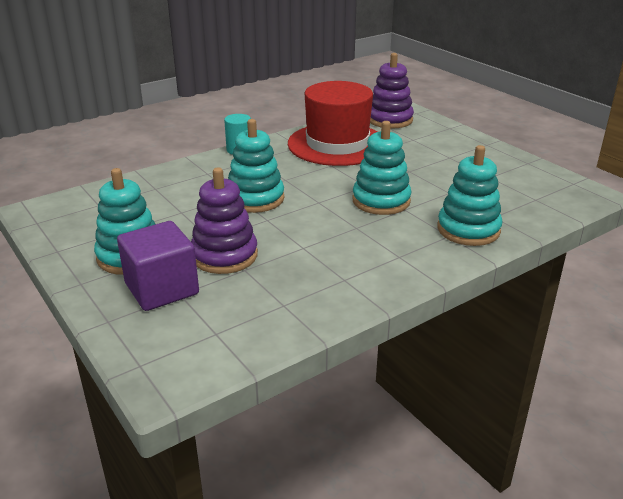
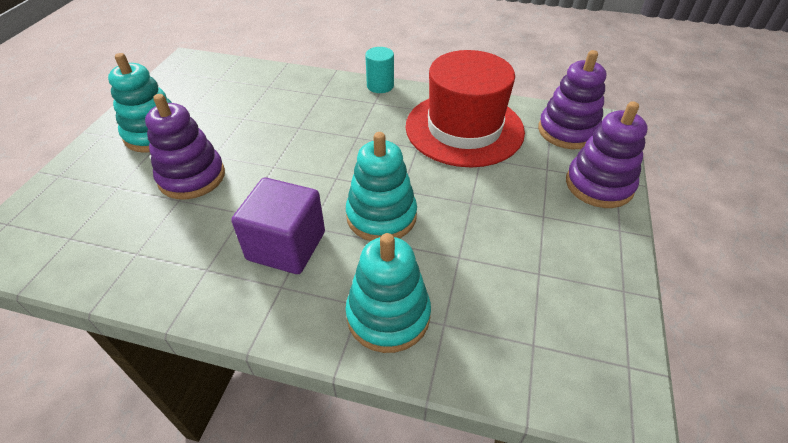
camera: 50 degrees right, 15 degrees up
purple cube [117,221,199,311] -> purple cube moved to [231,178,325,274]
turquoise stacking toy [228,119,284,213] -> none
none -> purple stacking toy [566,101,648,208]

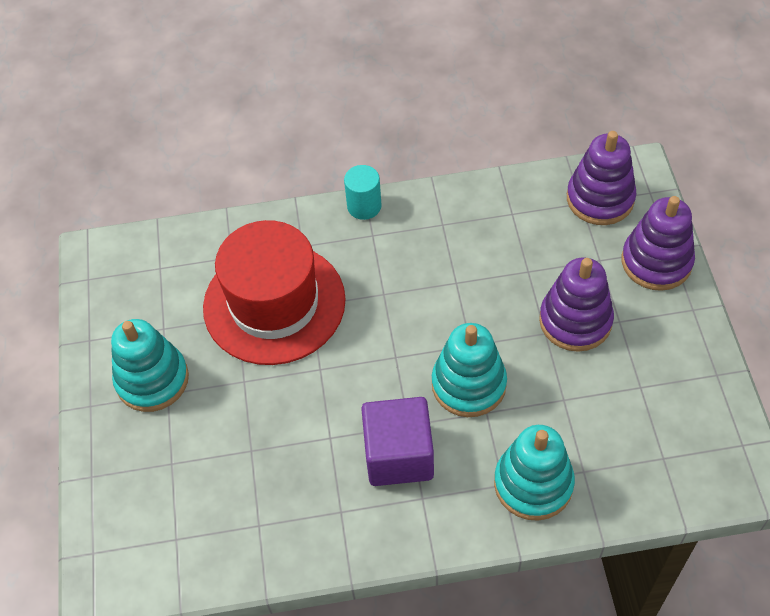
camera: 20 degrees left, 10 degrees up
purple stacking toy [145,94,225,200] -> purple stacking toy moved to [539,257,614,352]
red hat [406,50,525,167] -> red hat moved to [203,220,346,365]

